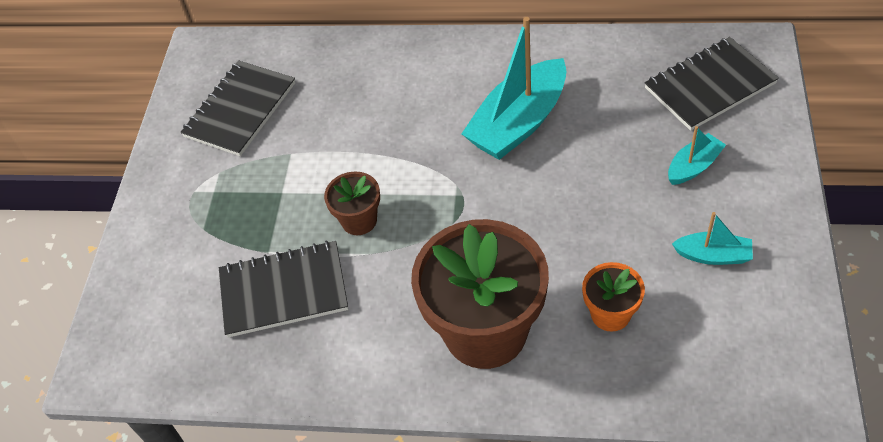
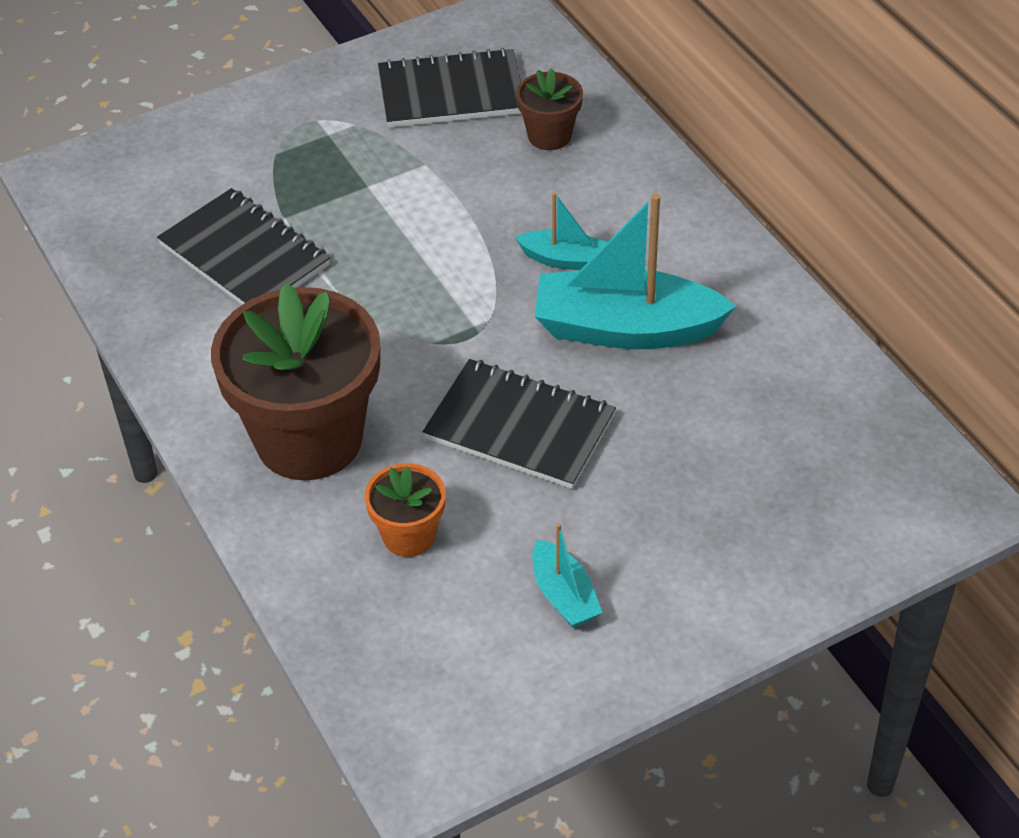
camera: 50 degrees right, 5 degrees down
brown flower pot [324,172,380,235] -> brown flower pot moved to [516,68,583,150]
black notebook [645,37,779,131] -> black notebook moved to [423,359,616,489]
turquoise boat [668,126,726,185] -> turquoise boat moved to [515,192,608,270]

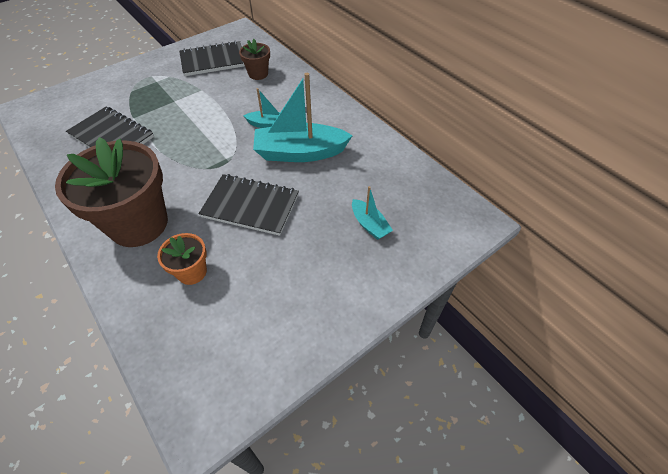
camera: 10 degrees left, 5 degrees up
turquoise boat [532,523,602,628] -> turquoise boat moved to [352,186,393,240]

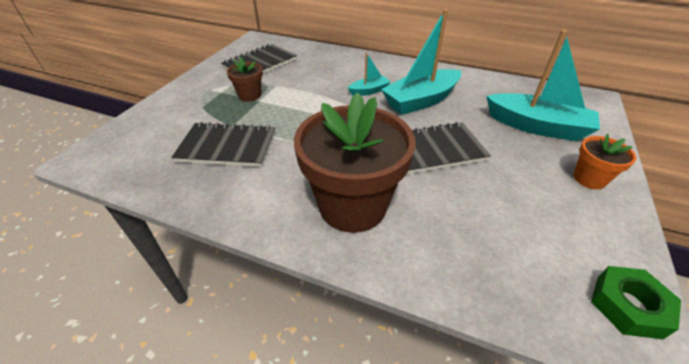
camera: 30 degrees left, 10 degrees down
orange flower pot [157,233,207,285] -> orange flower pot moved to [573,134,637,189]
brown flower pot [239,39,270,80] -> brown flower pot moved to [227,57,263,102]
turquoise boat [352,186,393,240] -> turquoise boat [486,30,600,141], size x2.01
none -> green nut [591,266,681,339]

